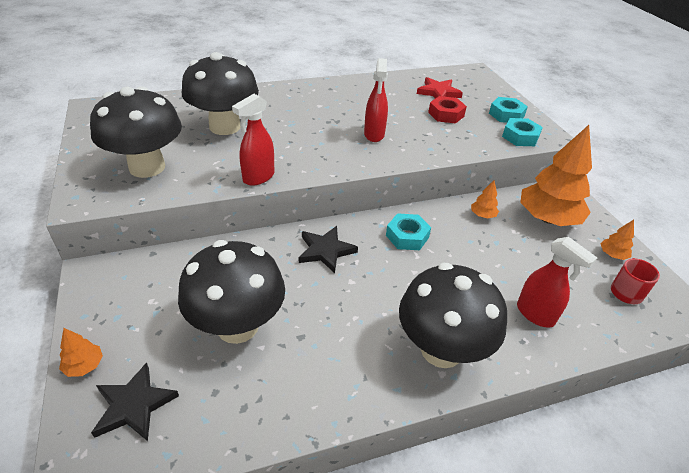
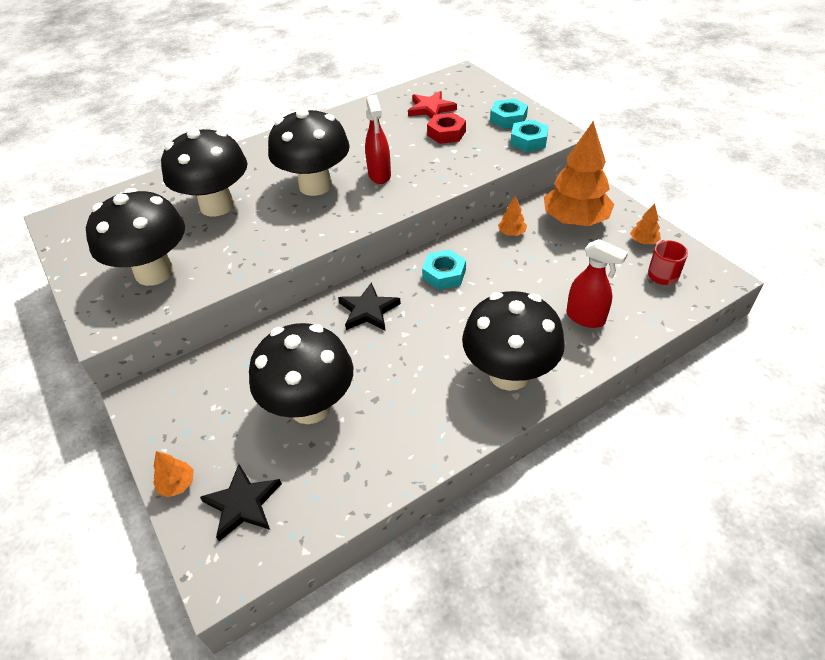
camera: 10 degrees left, 5 degrees up
red spray bottle [232,94,274,186] -> none
none -> black mushroom [268,107,350,196]

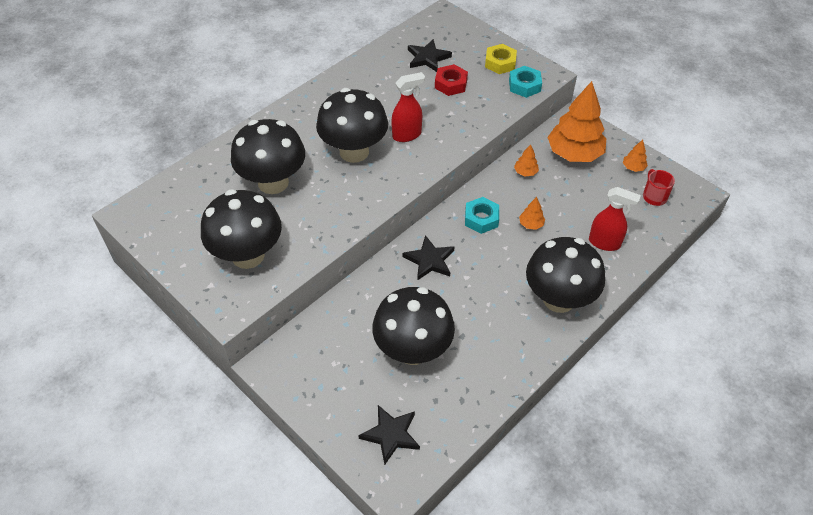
camera: 15 degrees left, 5 degrees up
orange tree [153,451,194,497] -> orange tree moved to [519,197,545,230]
red spray bottle [365,95,391,184] -> red spray bottle turned 90 degrees counterclockwise [391,72,425,142]
red star [408,91,457,118] -> black star [408,39,452,72]
turquoise nut [490,99,528,129] -> yellow nut [485,44,517,74]

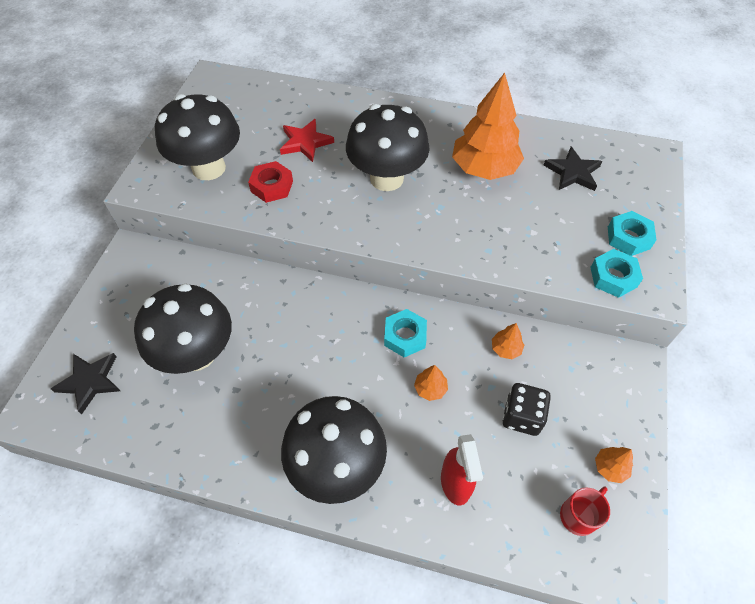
camera: 60 degrees right, 5 degrees up
black mushroom [231,119,305,194] -> red star [280,119,334,162]
red spray bottle [391,72,425,142] -> none
black star [402,235,455,281] -> none
red nut [435,64,468,96] -> red nut moved to [248,161,293,203]
yellow nut [485,44,517,74] -> turquoise nut [608,211,657,256]
orange tree [547,81,606,162] -> orange tree moved to [452,73,524,180]
none -> black dice [503,383,551,436]

